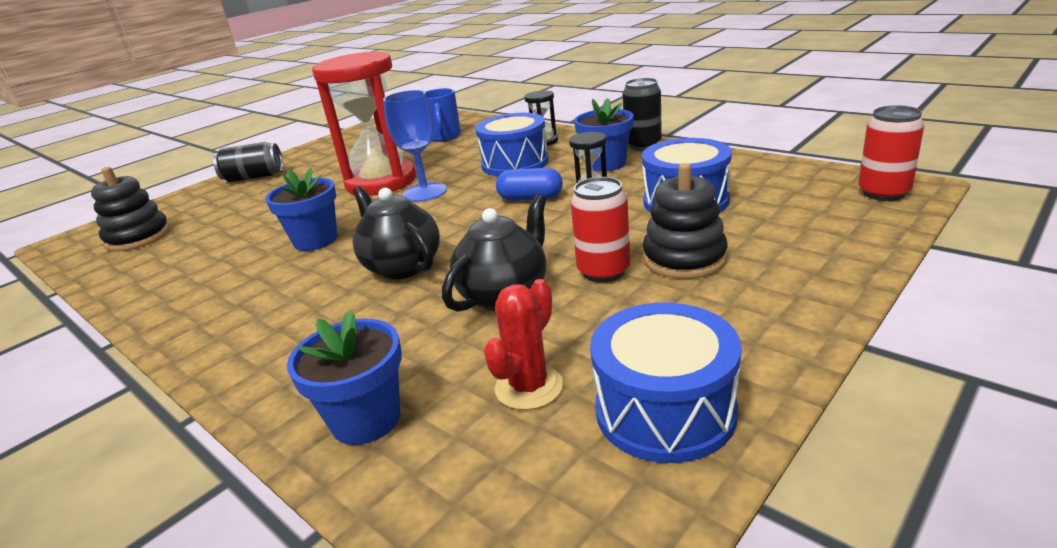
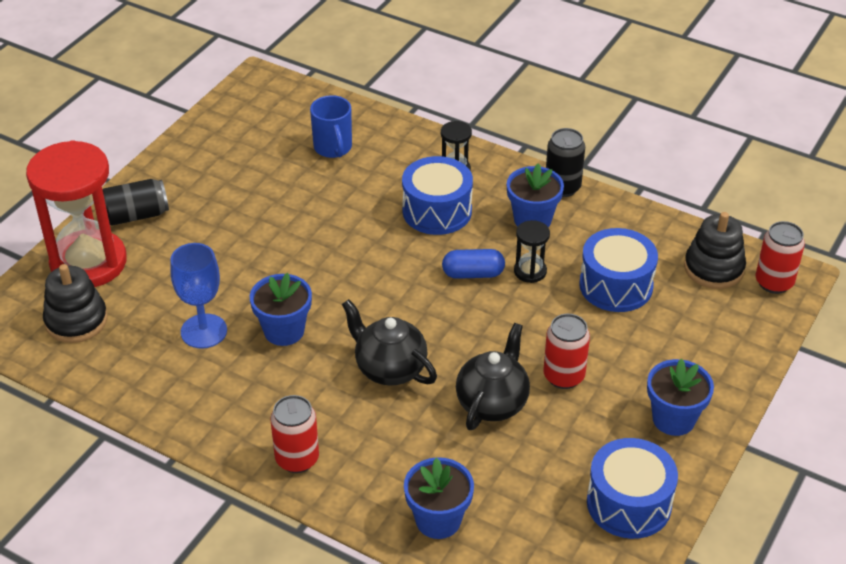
camera: 15 degrees left, 15 degrees up
red hourglass [312,52,416,196] -> red hourglass moved to [26,140,127,287]
blue goblet [383,90,447,202] -> blue goblet moved to [170,243,227,349]
red cactus [484,279,563,410] -> none
black stacking toy [643,163,728,279] -> black stacking toy moved to [684,212,746,289]
none -> red can [270,395,319,473]
none -> blue flower pot [647,358,714,436]

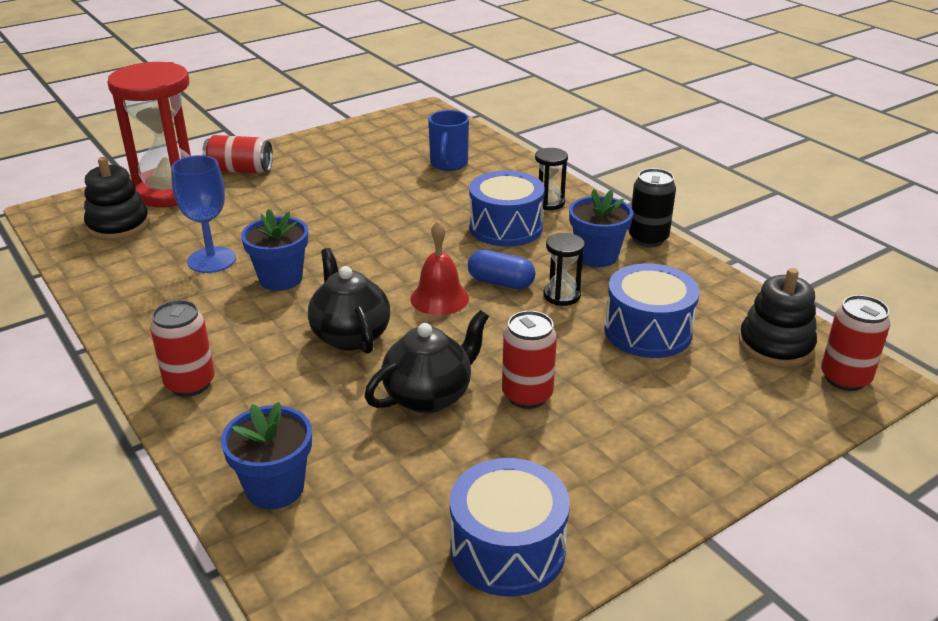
camera: 25 degrees right, 10 degrees down
black can [103,179,169,226] -> red can [202,135,273,174]
blue flower pot [647,358,714,436] -> none
none -> red bell [410,221,469,315]

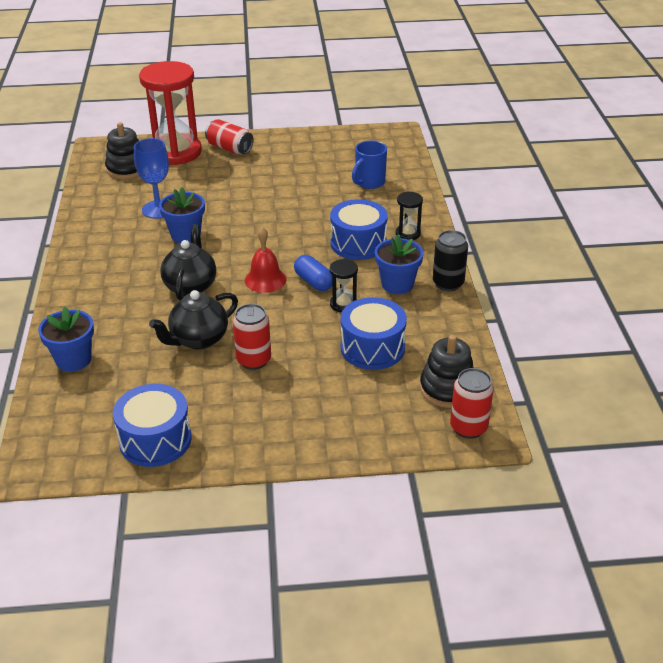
camera: 30 degrees right, 5 degrees up
red can [150,300,215,397] -> none
black teapot [364,310,489,413] -> black teapot turned 150 degrees clockwise [149,290,238,350]

